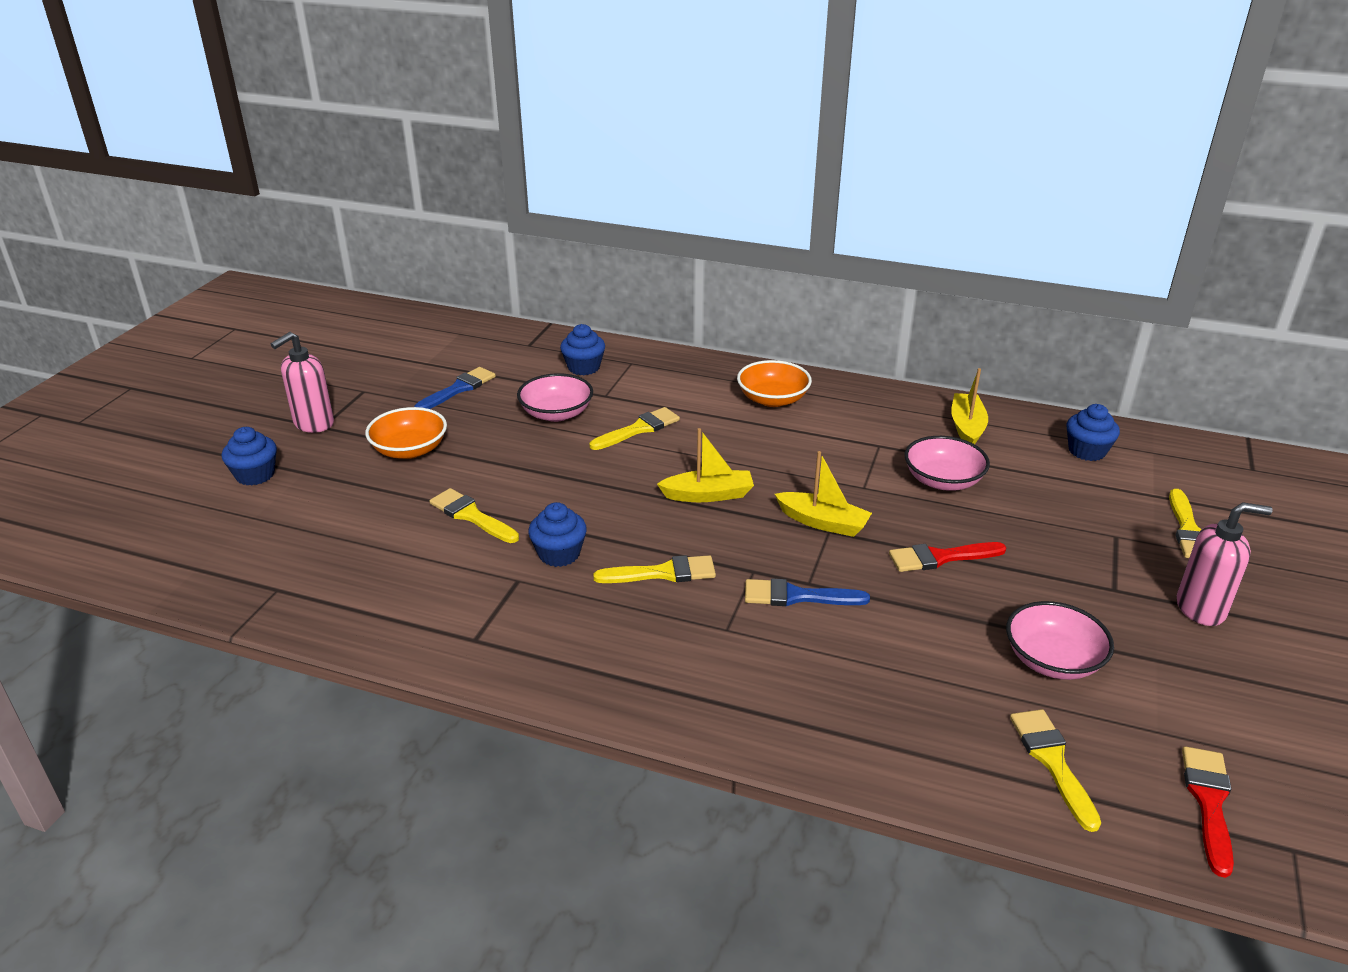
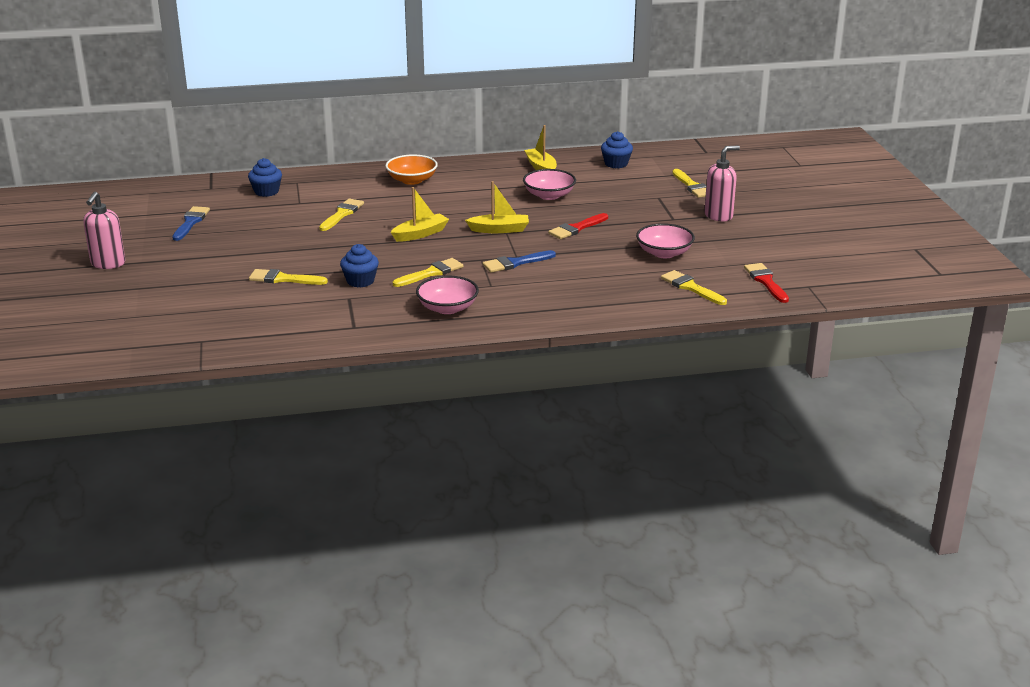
camera: 30 degrees left, 5 degrees down
blue cupcake [222,427,277,486] -> none
orange bowl [365,407,447,459] -> none
pink bowl [517,373,593,422] -> pink bowl moved to [416,275,479,314]

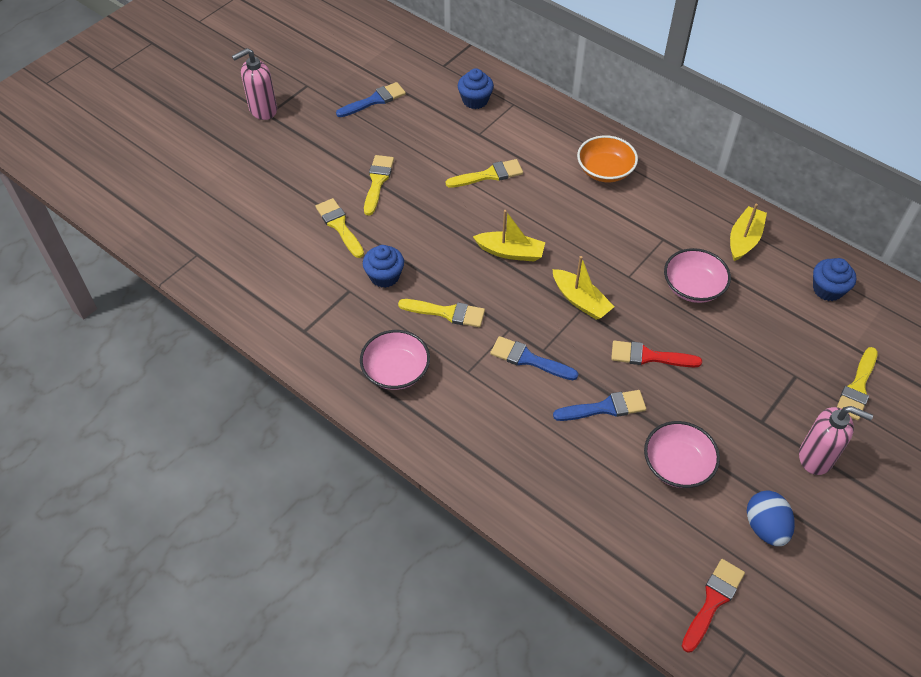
camera: 50 degrees right, 25 degrees up
yellow brush [661,270,727,305] -> yellow brush moved to [364,155,394,216]
none -> blue brush [553,390,646,421]
none -> blue egg [747,490,795,546]

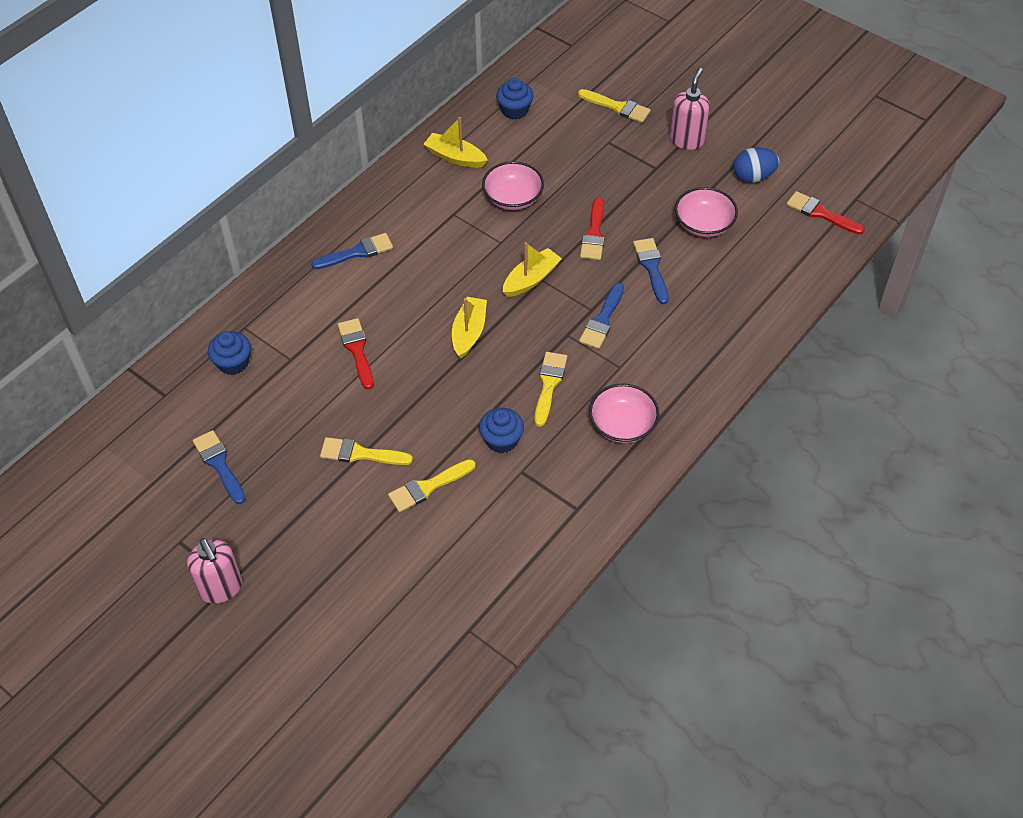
camera: 90 degrees left, 0 degrees up
yellow brush [446,159,523,188] -> red brush [338,318,374,389]
orange bowl [577,135,638,182] -> blue brush [311,233,393,269]

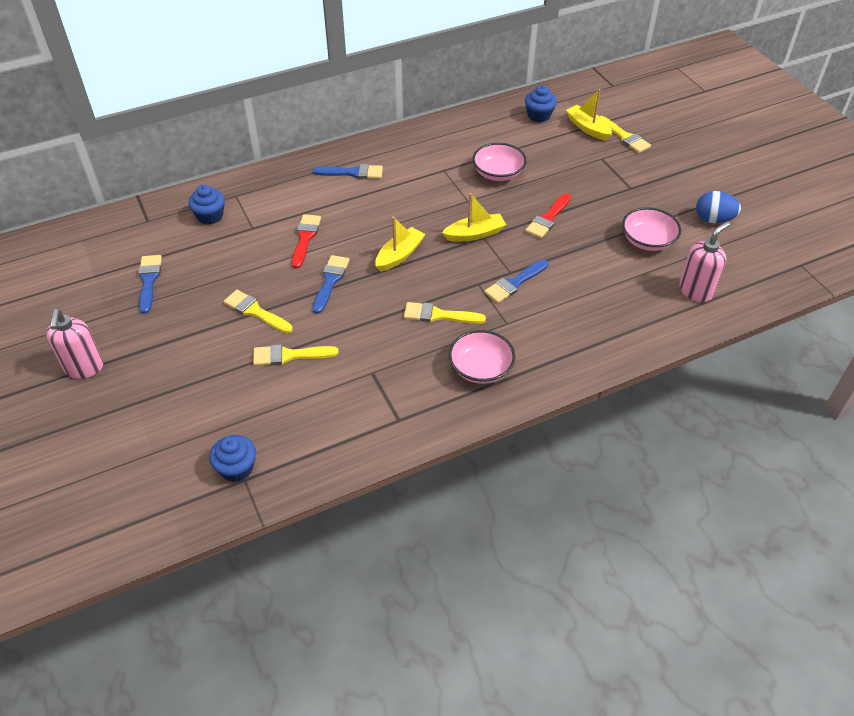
camera: 25 degrees right, 5 degrees down
yellow boat [424,117,488,168] -> yellow boat moved to [566,89,612,141]
blue cupcake [479,408,524,453] -> blue cupcake moved to [209,435,256,482]
yellow brush [534,352,567,427] -> yellow brush turned 120 degrees counterclockwise [404,302,486,324]
blue brush [633,238,669,304] -> blue brush moved to [313,255,350,314]
pink soap dispenser [670,68,710,150] -> pink soap dispenser moved to [679,222,730,302]
red brush [786,191,865,235] -> none

